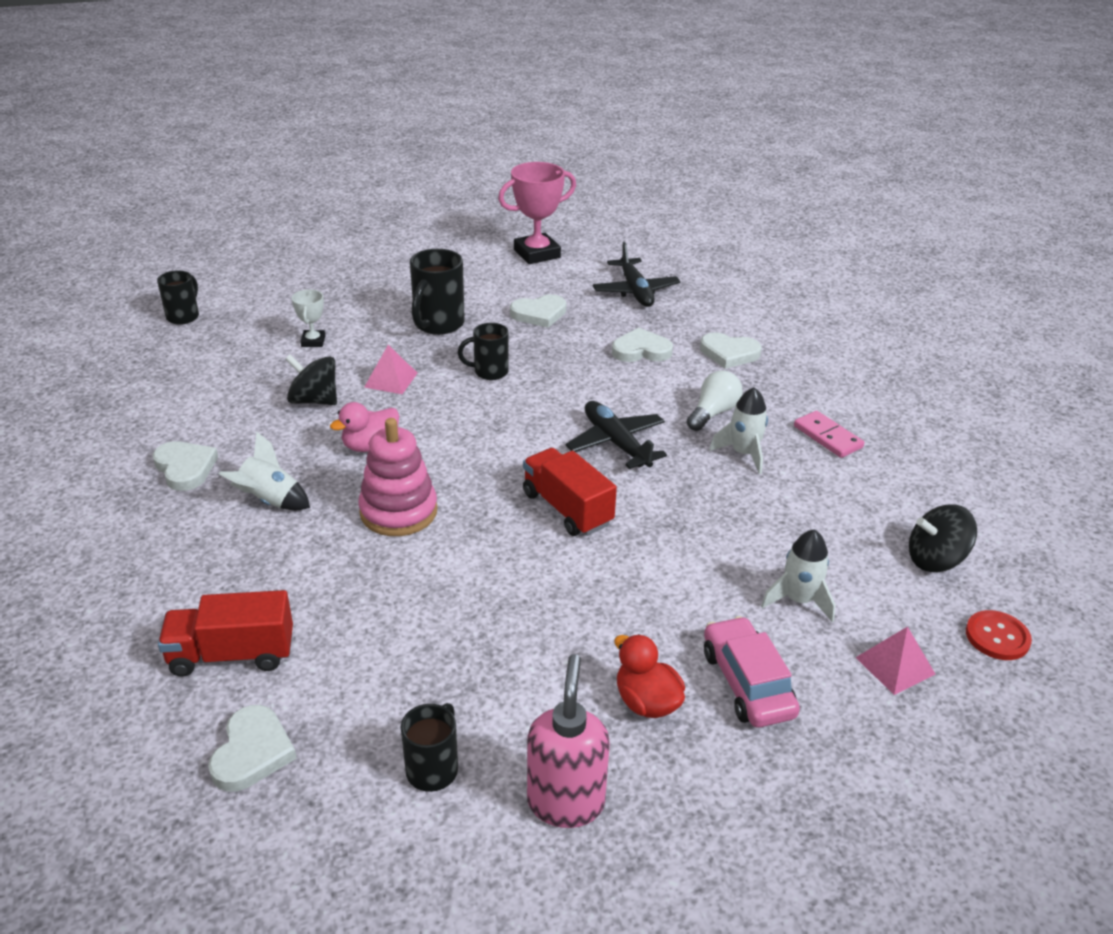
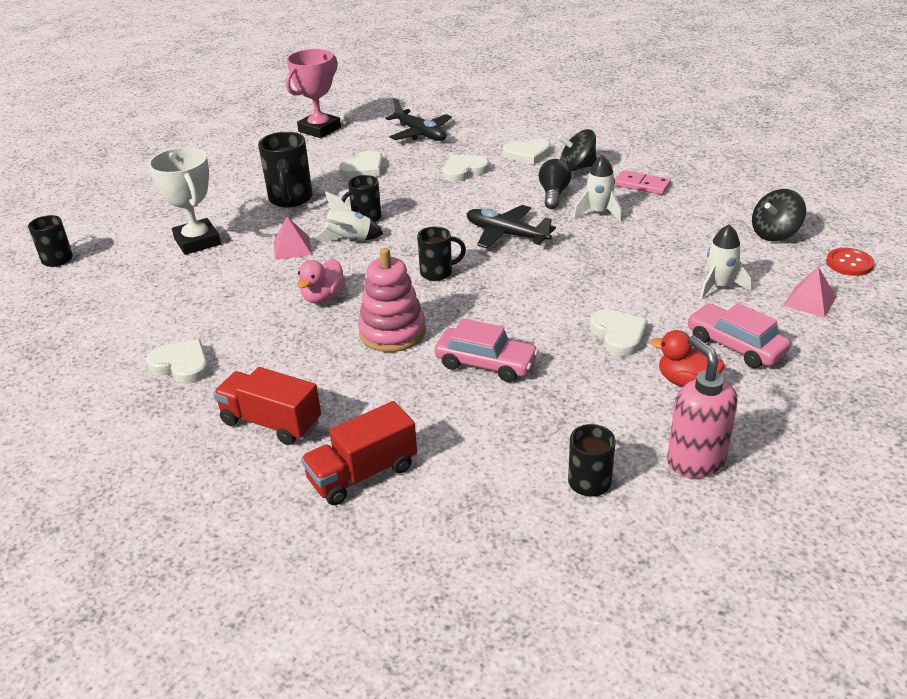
camera: 25 degrees left, 0 degrees up
white heart [208,705,297,792] -> white heart moved to [590,309,648,356]
white rocket [219,432,310,510] -> white rocket moved to [313,192,383,242]
black spinning top [285,355,337,405] -> black spinning top moved to [558,129,597,171]
white trophy [292,289,325,347] -> white trophy [149,147,221,255], size x1.94
red truck [523,448,617,536] -> red truck moved to [213,367,321,445]
white light bulb [687,370,743,431] -> black light bulb [539,159,571,209]
none -> black mug [417,227,466,281]
none -> pink car [434,319,539,382]

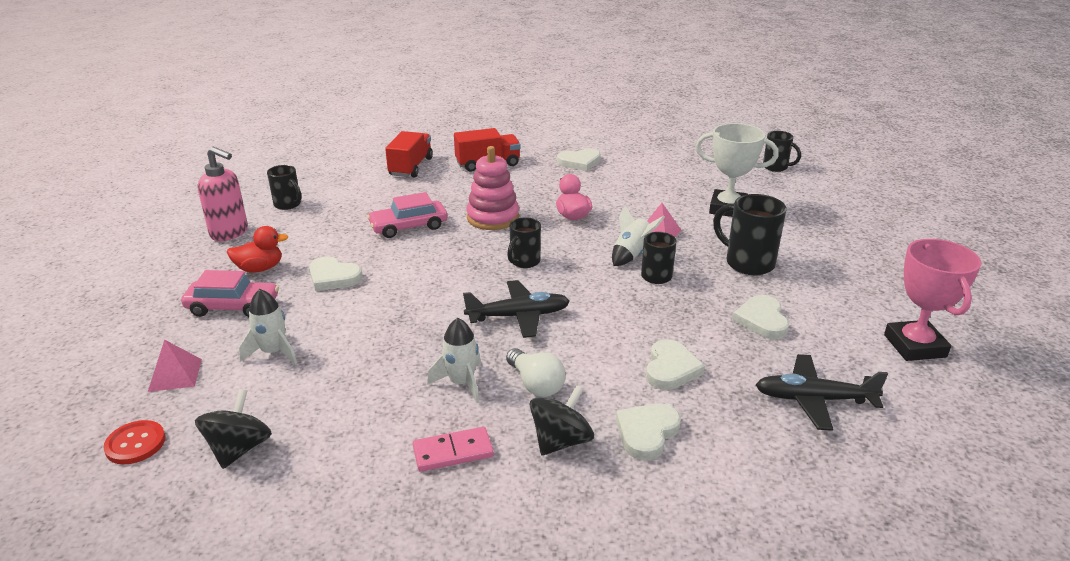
camera: 135 degrees right, 5 degrees down
black light bulb [539,159,571,209] -> white light bulb [506,348,565,397]

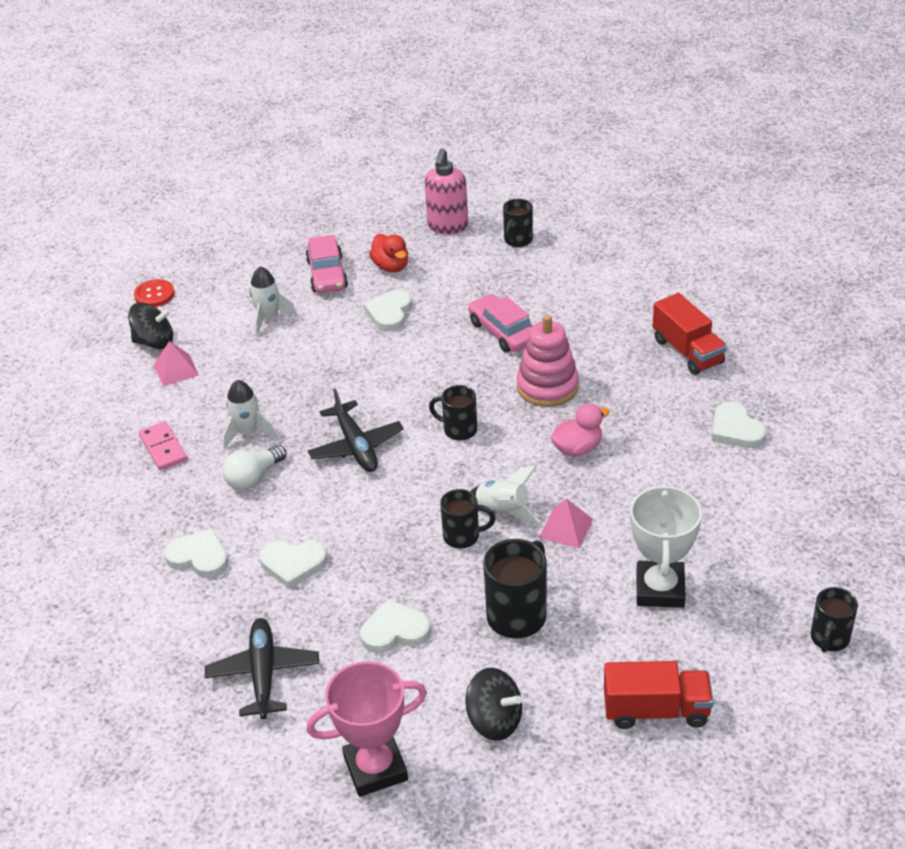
camera: 80 degrees right, 10 degrees up
pink pyramid [148,340,202,392] -> pink pyramid moved to [154,341,199,386]
red truck [385,131,433,177] -> red truck moved to [604,661,713,729]
black spinning top [530,385,594,455] -> black spinning top moved to [465,668,522,741]

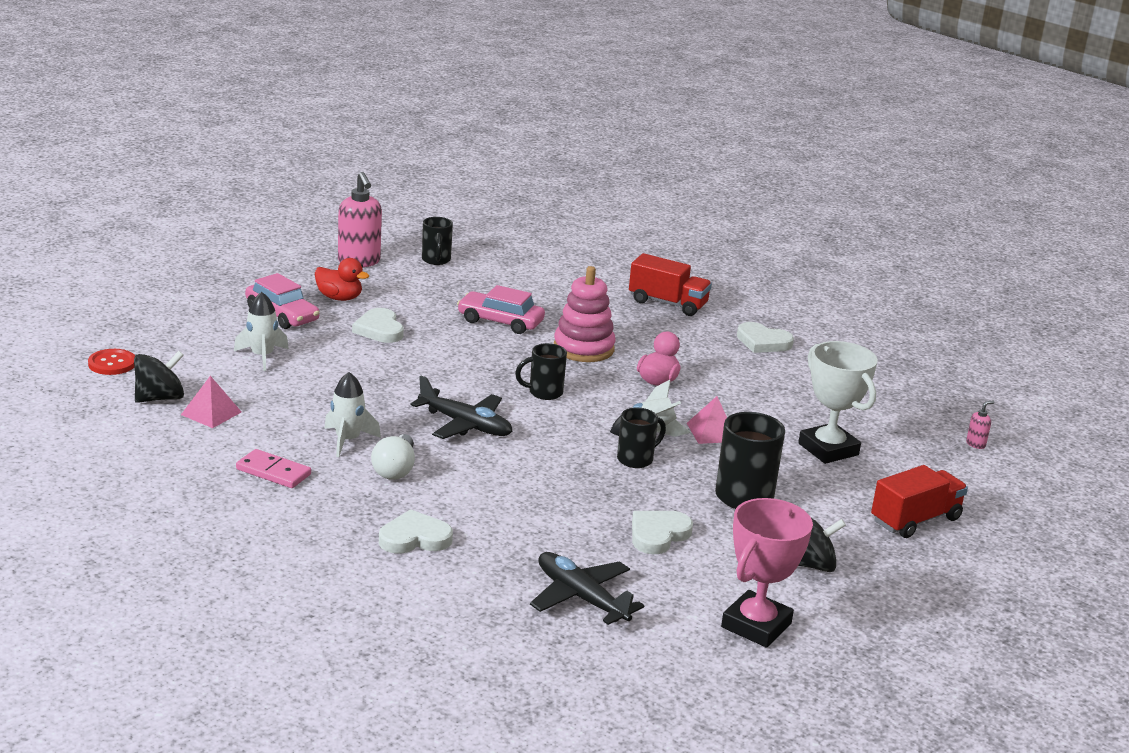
camera: 40 degrees left, 15 degrees down
white heart [259,541,327,589] -> none
black mug [811,587,858,653] -> pink soap dispenser [966,401,994,449]

